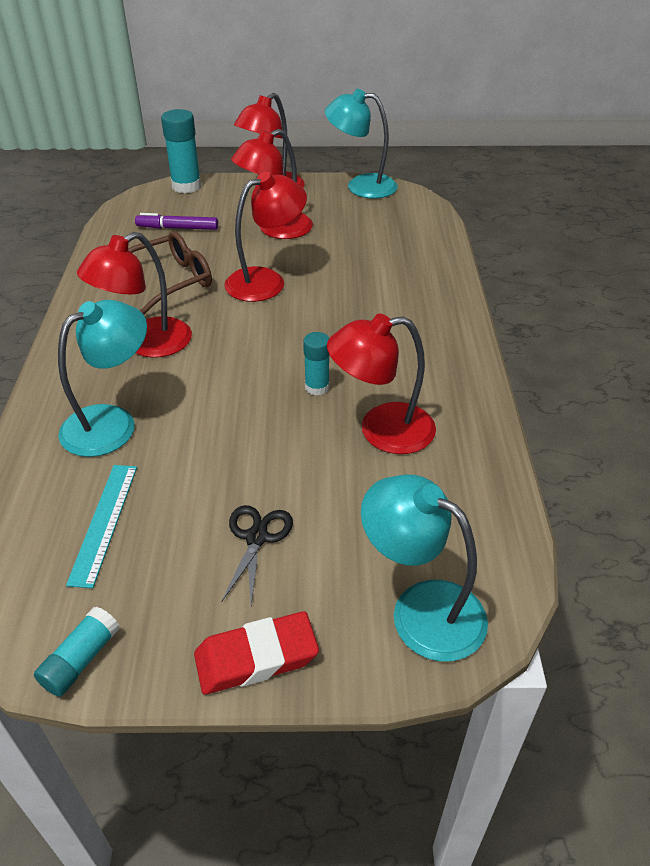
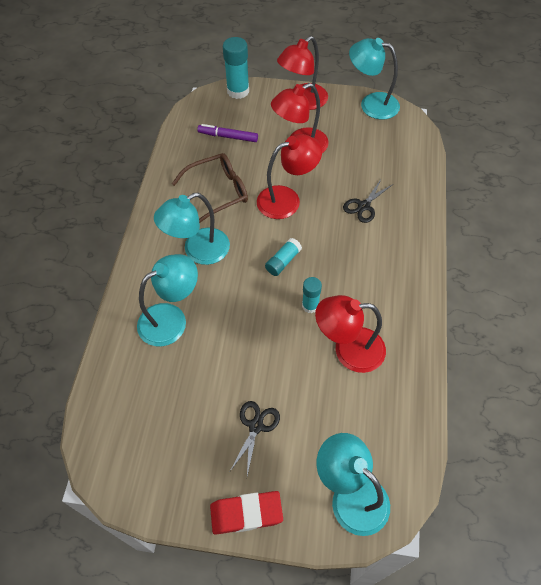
camera: 10 degrees right, 15 degrees up
turquoise glue stick [34,607,120,697] -> turquoise glue stick moved to [265,238,302,276]
turquoise ruler [66,465,137,588] -> none
red lamp [77,232,192,358] -> turquoise lamp [154,193,230,265]
none -> black scissors [343,178,393,223]

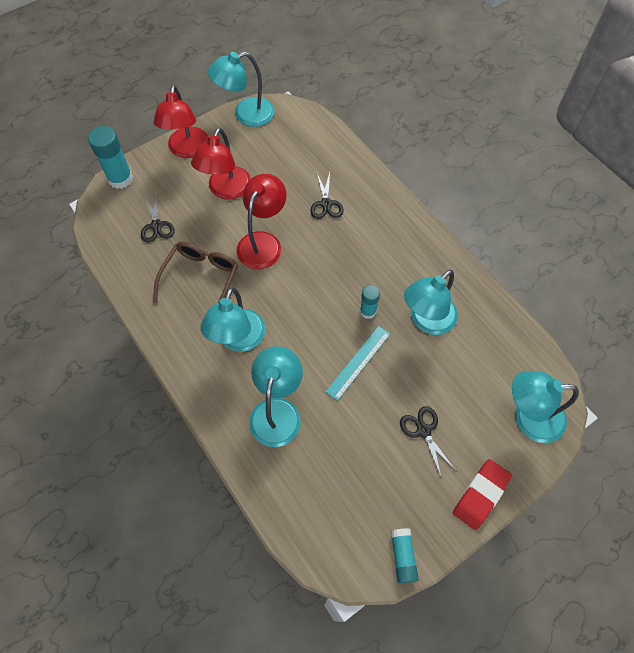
camera: 45 degrees left, 5 degrees up
purple marker [197,124,258,142] -> black scissors [141,191,175,243]
turquoise glue stick [265,238,302,276] -> turquoise glue stick moved to [390,528,419,583]
red lamp [315,295,386,373] -> turquoise lamp [404,270,458,335]
none -> turquoise ruler [325,326,390,401]

